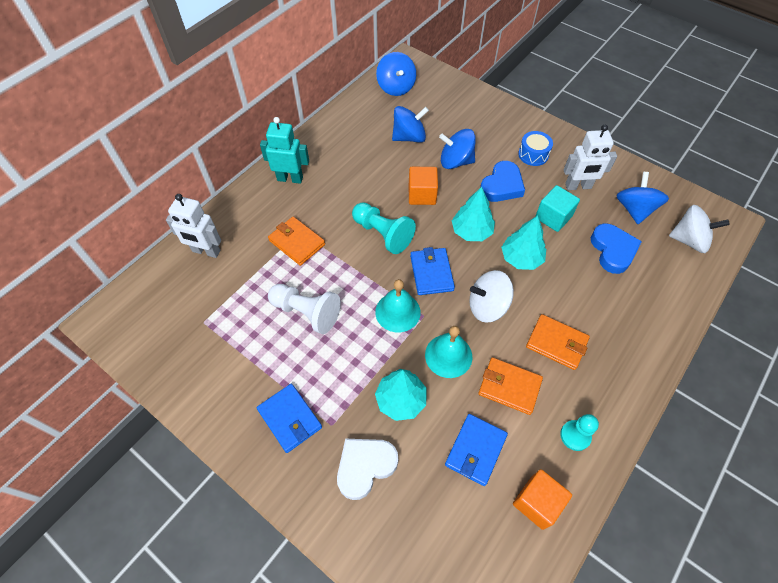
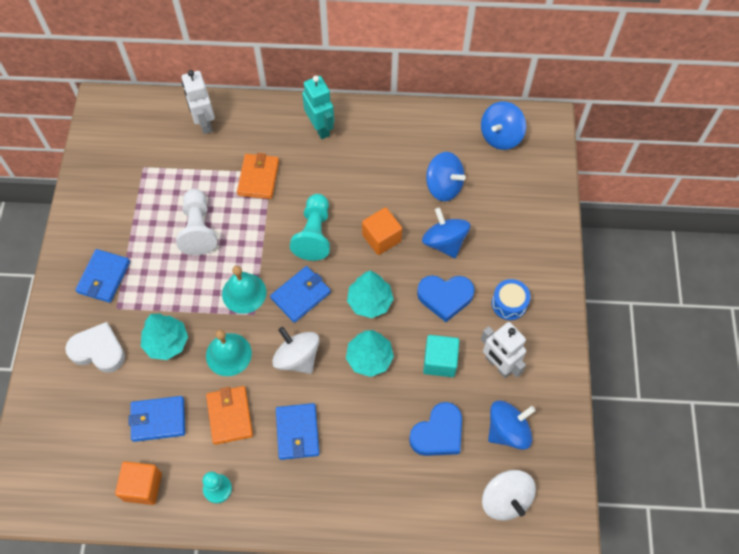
camera: 55 degrees right, 5 degrees up
orange wallet [526,314,590,370] -> blue wallet [276,403,320,460]

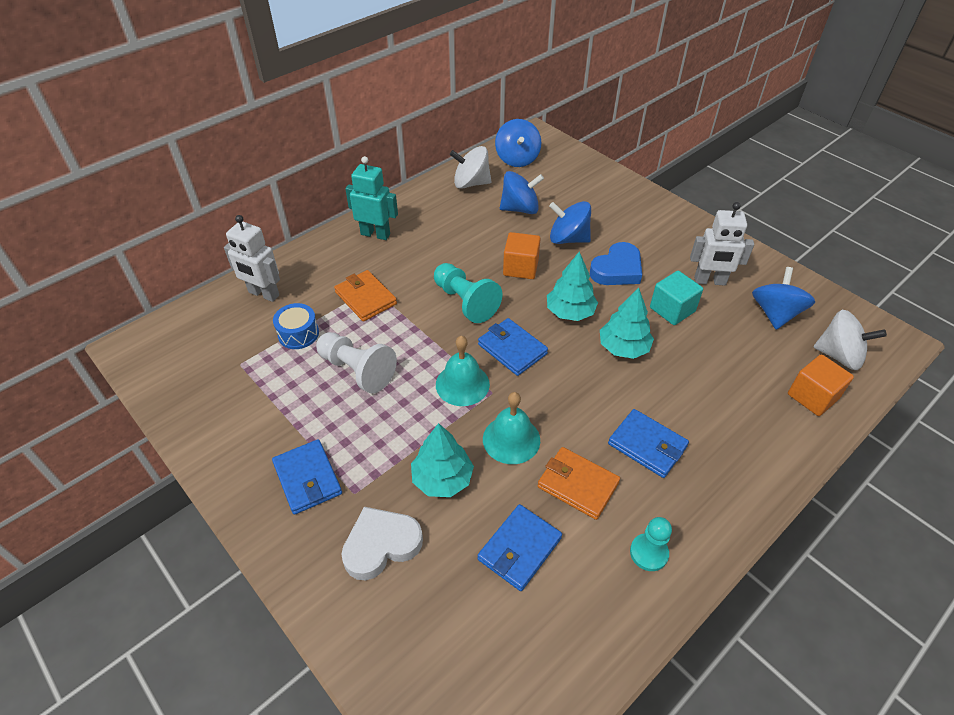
camera: 45 degrees left, 15 degrees down
orange cube [115,461,162,505] -> orange cube moved to [788,354,854,416]
blue wallet [270,266,331,323] -> blue wallet turned 45 degrees counterclockwise [478,318,548,376]
white spinning top [272,327,320,374] -> white spinning top moved to [450,146,492,189]
blue heart [409,402,462,456] -> none
blue drum [492,279,531,320] -> blue drum moved to [273,303,319,349]

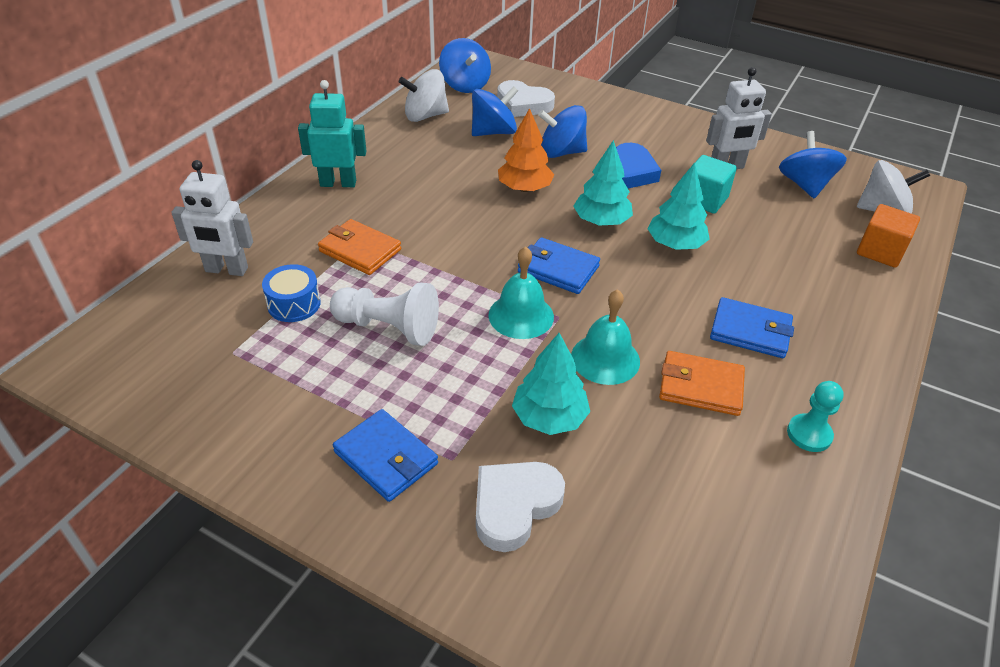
camera: 20 degrees left, 5 degrees down
turquoise pawn [434,263,503,323] -> none
blue wallet [478,504,562,591] -> none
orange cube [503,232,541,279] -> orange tree [498,108,555,192]
none -> white heart [497,80,555,117]

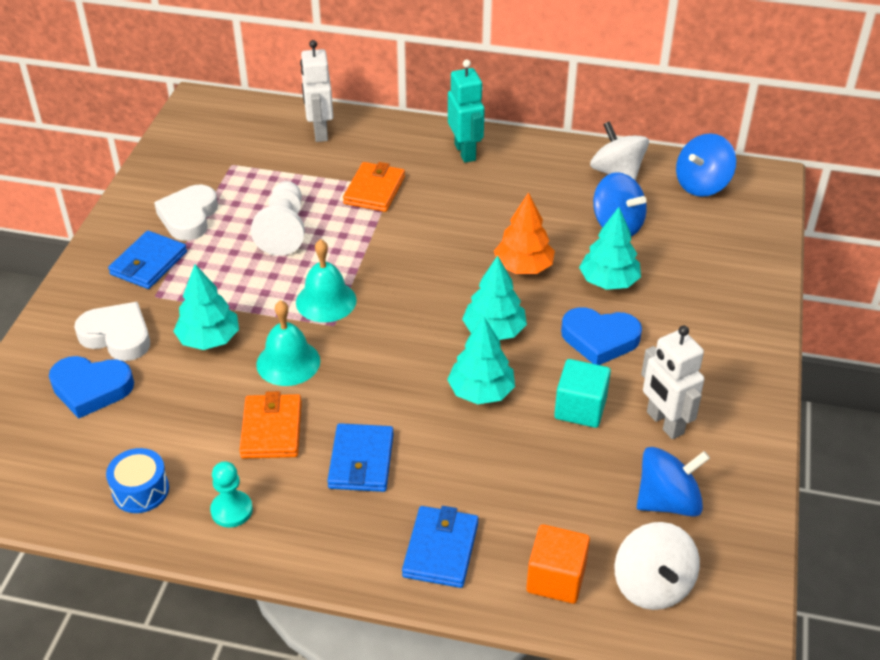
camera: 75 degrees right, 0 degrees up
blue drum [262,264,321,322] -> blue drum moved to [106,448,169,513]
white heart [497,80,555,117] -> white heart moved to [154,185,218,241]
blue wallet [518,237,600,294] -> blue wallet moved to [402,506,478,588]
blue spinning top [538,105,587,158] -> turquoise tree [579,207,641,290]
none -> blue heart [49,356,134,419]

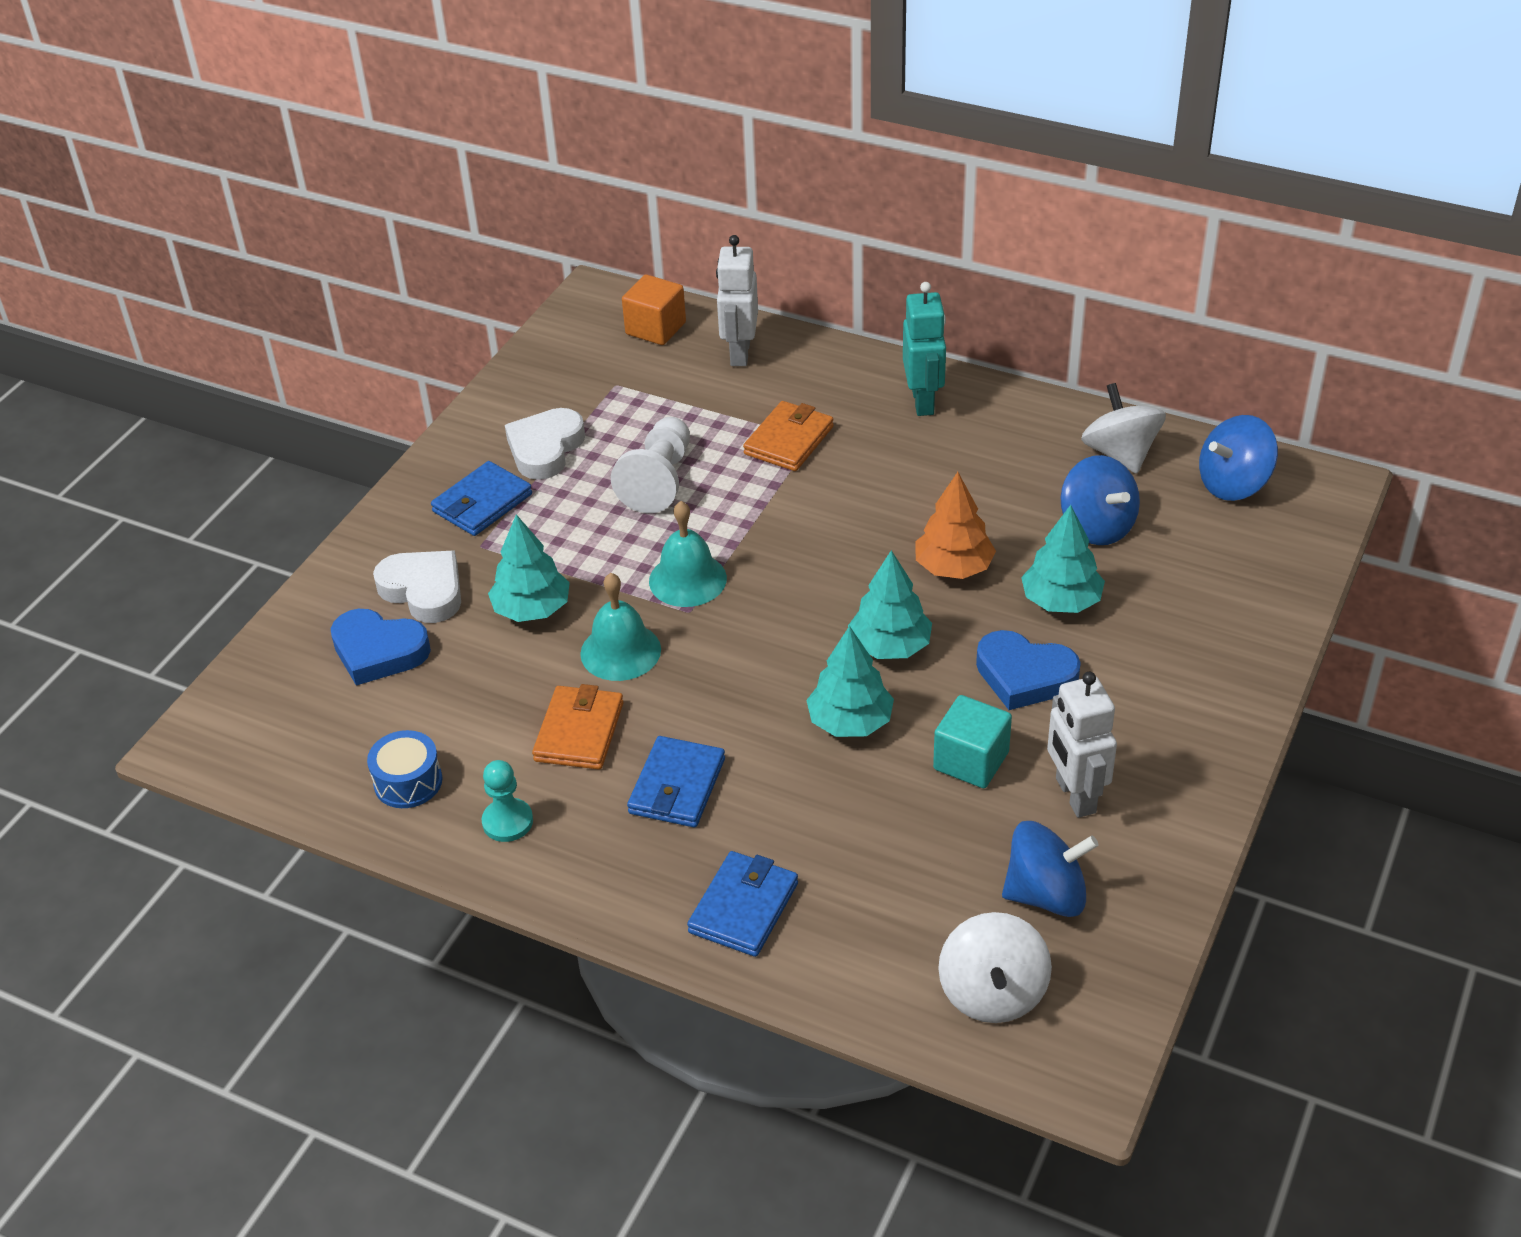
camera: 15 degrees right, 0 degrees up
orange cube [526,524,590,604] -> orange cube moved to [622,274,686,345]

